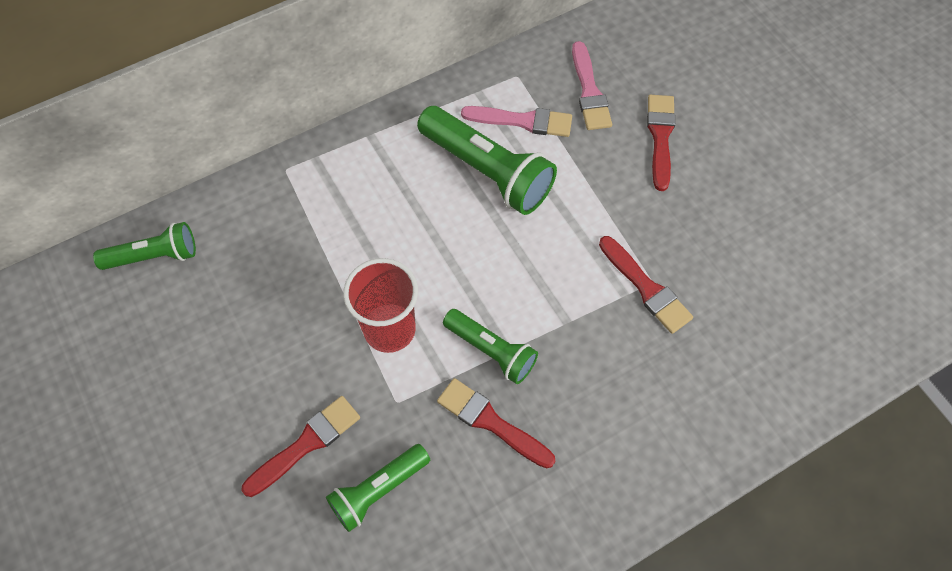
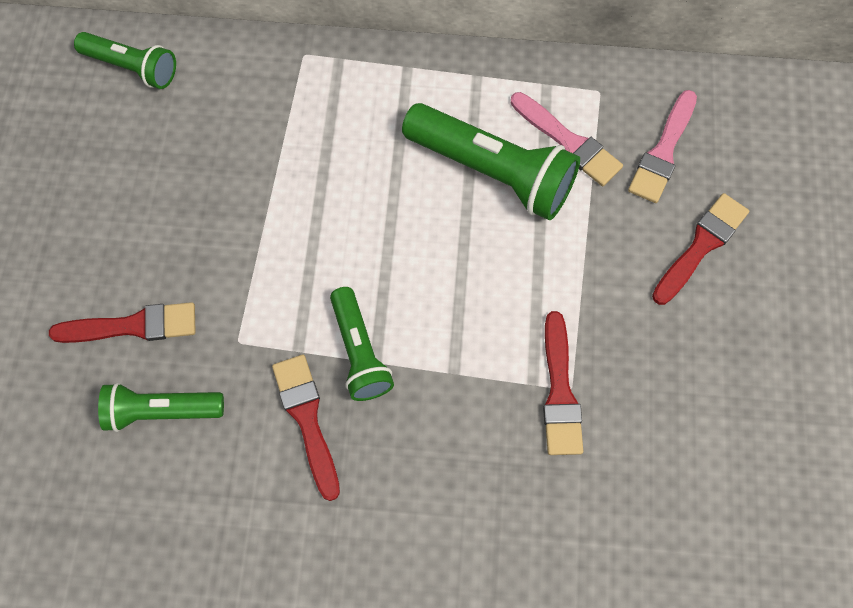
camera: 35 degrees right, 5 degrees up
red cup [343,258,418,353] -> none
green flashlight [417,106,557,215] -> green flashlight turned 45 degrees counterclockwise [402,103,580,220]

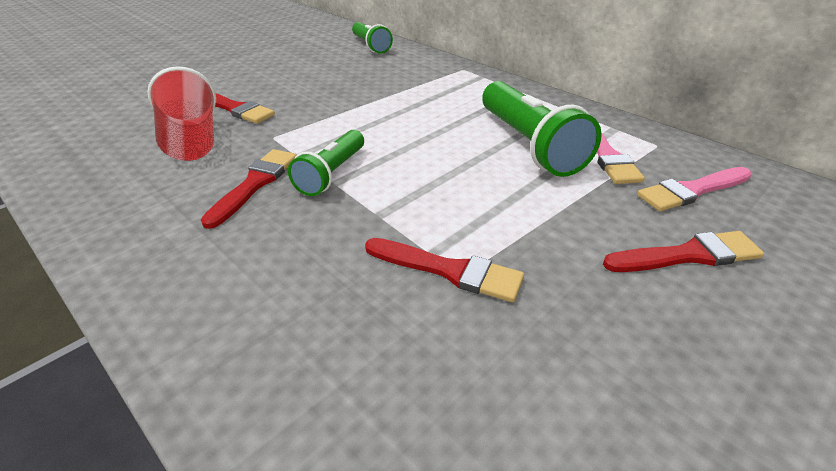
camera: 40 degrees right, 30 degrees down
green flashlight [98,383,224,432] -> red cup [147,66,216,161]
red brush [543,311,583,455] -> red brush turned 105 degrees counterclockwise [365,238,524,302]

